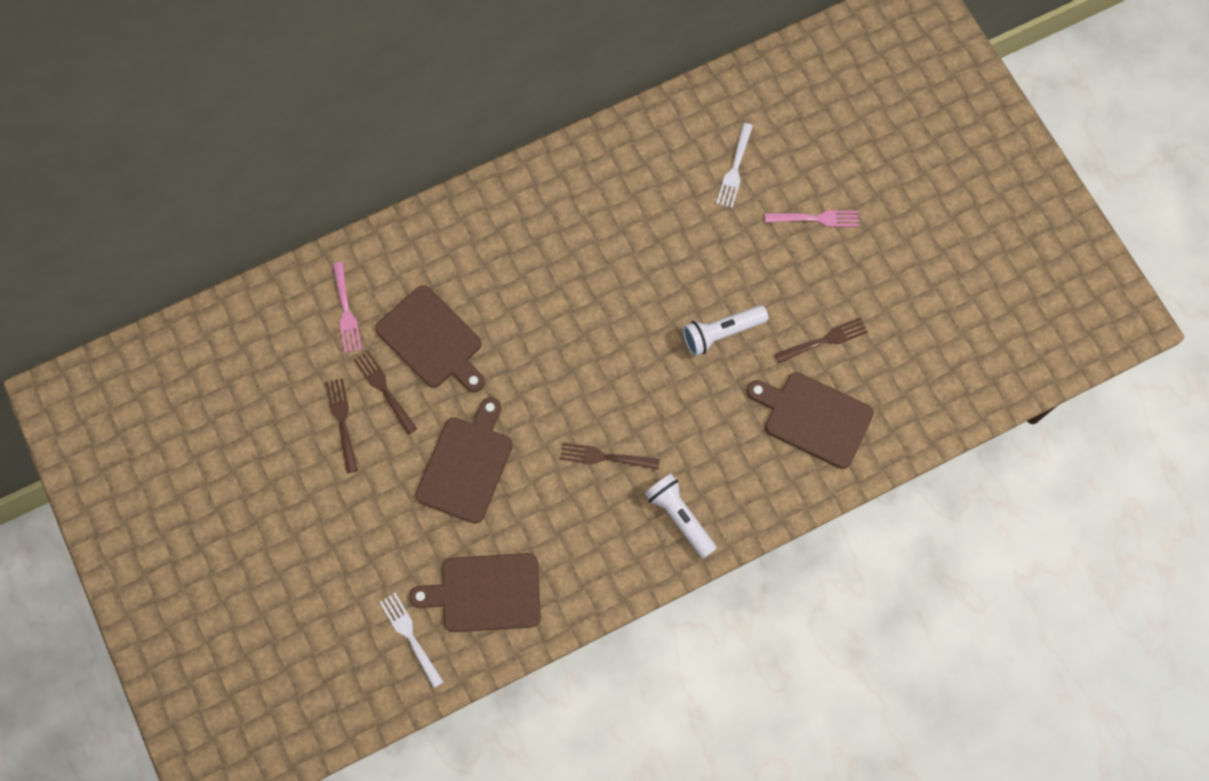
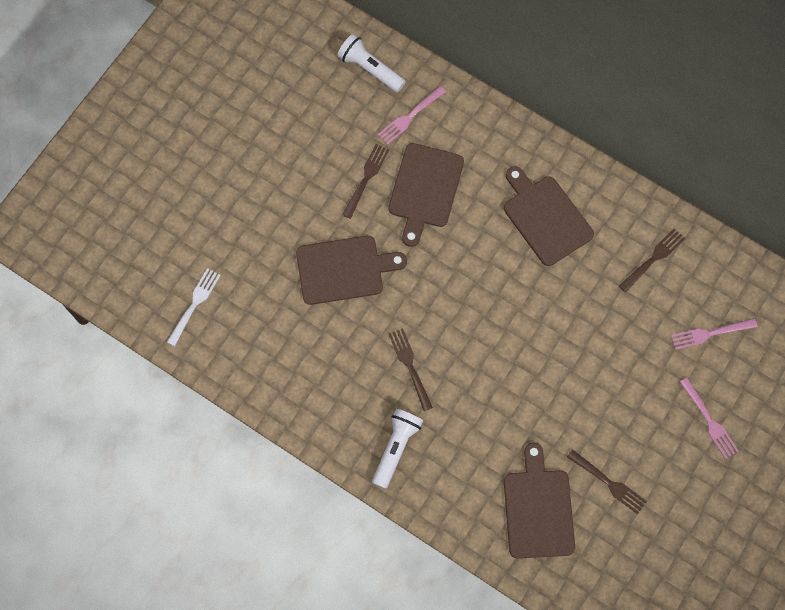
camera: 60 degrees right, 0 degrees up
brown fork [325,378,358,473] -> brown fork moved to [619,228,685,292]
brown cutting board [409,553,541,632] -> brown cutting board moved to [504,166,594,266]
white flashlight [683,305,768,356] -> white flashlight moved to [337,34,406,92]
white fork [716,123,753,208] -> pink fork [671,318,757,350]

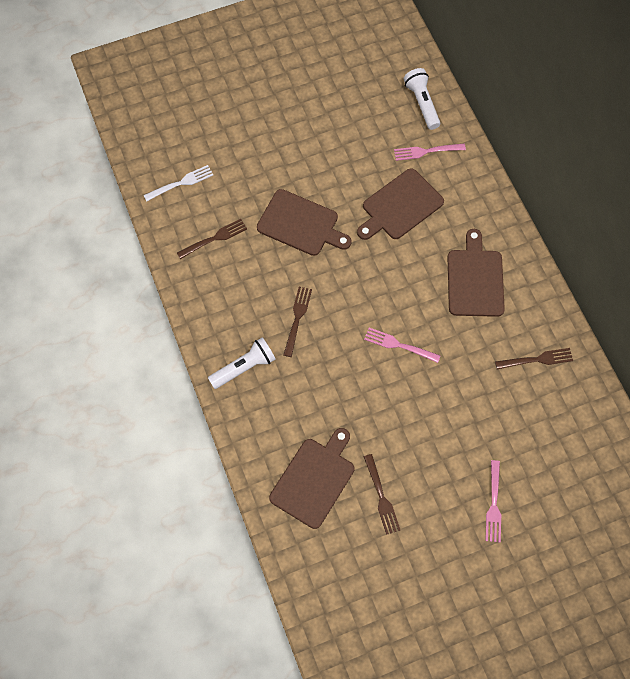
camera: 35 degrees right, 5 degrees down
brown fork [343,144,389,219] -> brown fork moved to [177,219,247,259]
pink fork [671,318,757,350] -> pink fork moved to [364,328,441,363]

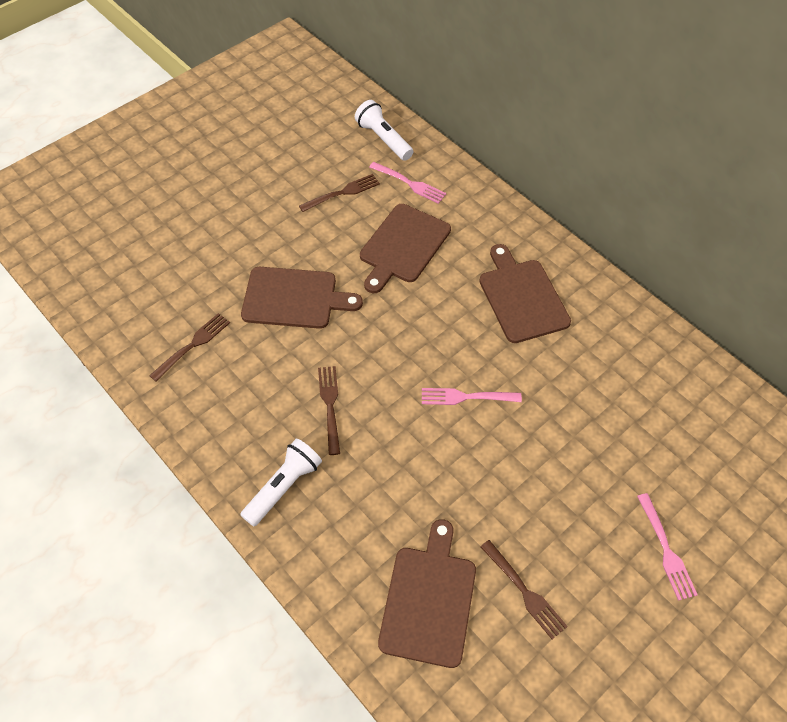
camera: 20 degrees left, 10 degrees down
white fork [143,165,213,201] -> none
pink fork [394,144,466,161] -> pink fork turned 120 degrees counterclockwise [369,162,446,204]
brown fork [495,348,573,369] -> brown fork moved to [299,174,380,212]

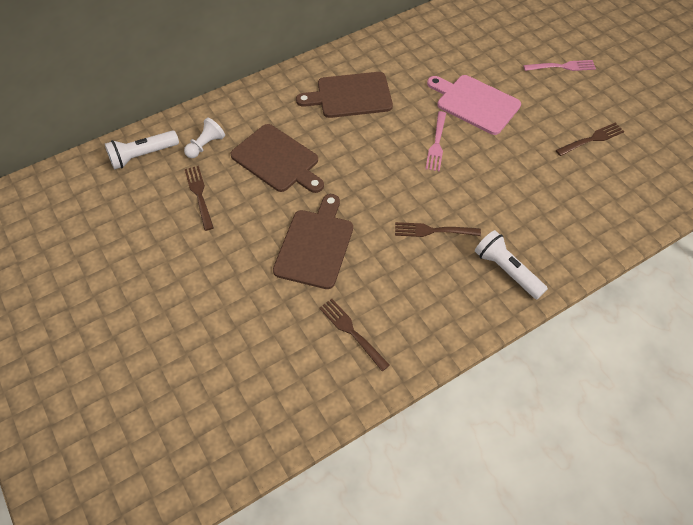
camera: 80 degrees left, 0 degrees up
pink fork [369,162,446,204] -> white pawn [184,117,225,158]
brown cutting board [378,519,476,668] -> none
none -> pink cutting board [427,75,521,135]

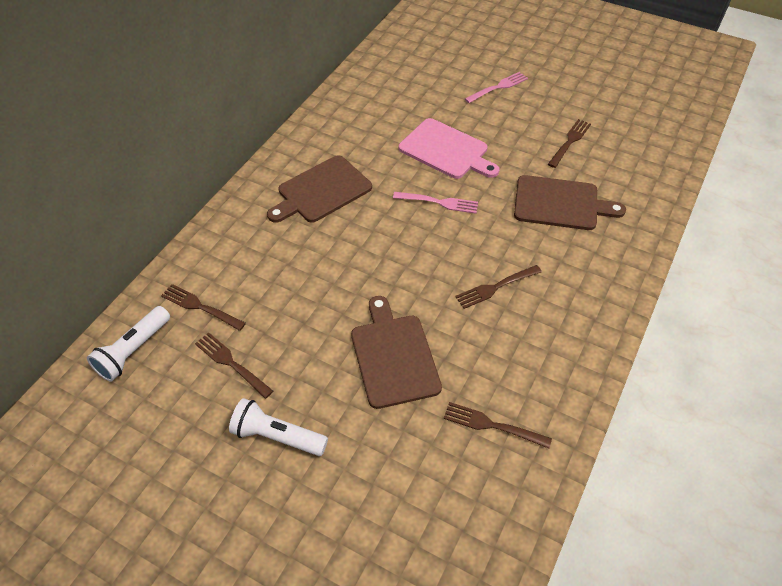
camera: 30 degrees left, 5 degrees down
white pawn [184,117,225,158] -> brown fork [161,284,246,331]
brown cutting board [230,124,324,193] -> brown cutting board moved to [514,175,626,230]
pink fork [425,111,446,172] -> pink fork turned 60 degrees counterclockwise [393,192,478,214]
pink cutting board [427,75,521,135] -> pink cutting board turned 150 degrees counterclockwise [399,118,499,179]
white flashlight [475,230,548,299] -> white flashlight moved to [229,398,328,456]

